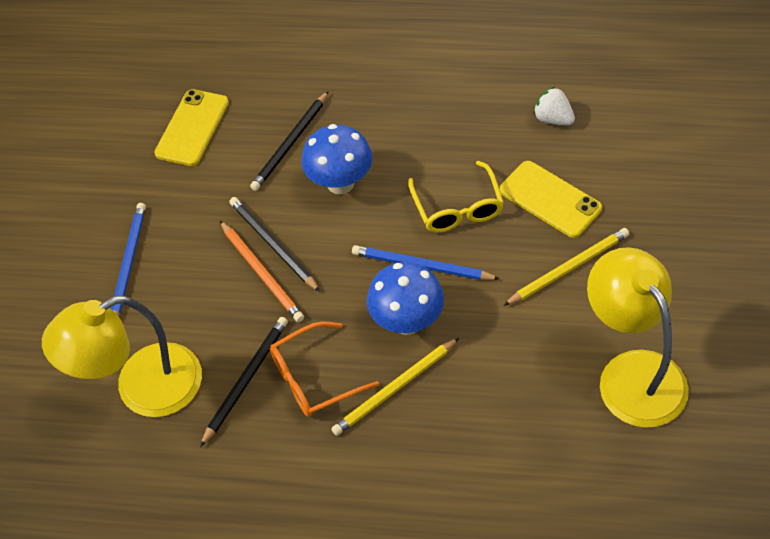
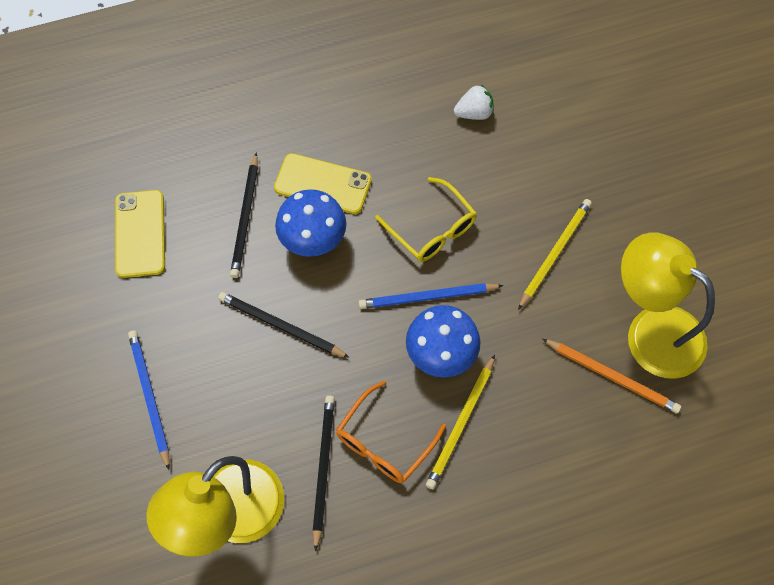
camera: 30 degrees left, 10 degrees up
orange pencil [220,221,304,322] -> orange pencil moved to [543,339,681,414]
yellow phone [500,161,602,238] -> yellow phone moved to [274,153,372,214]
white strawberry [533,87,575,125] -> white strawberry turned 150 degrees clockwise [454,84,494,120]

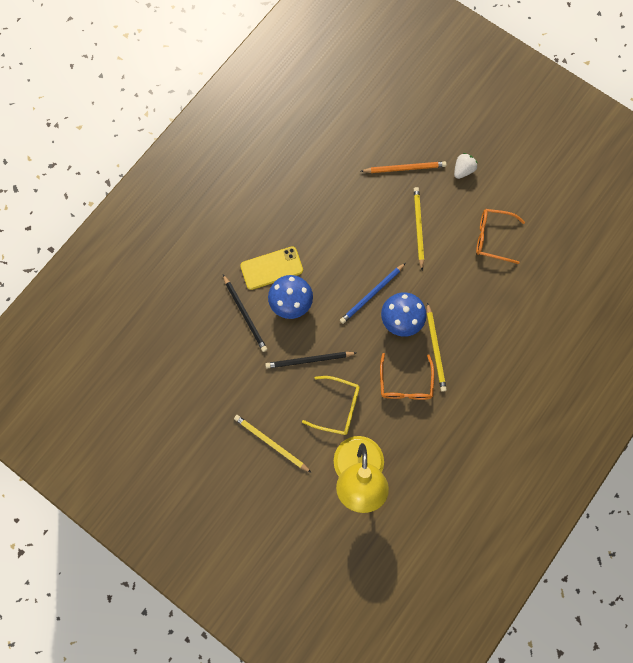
camera: 35 degrees left, 10 degrees up
yellow phone [115,190,165,278] -> none
blue pencil [128,330,170,470] -> yellow pencil [234,415,311,473]
black pencil [312,396,335,552] -> none
yellow glasses [375,177,477,262] -> yellow glasses moved to [302,376,360,435]
white strawberry [454,84,494,120] -> white strawberry moved to [454,153,478,179]
orange pencil [543,339,681,414] -> orange pencil moved to [361,161,447,173]
yellow lamp [621,232,715,379] -> orange glasses [476,209,525,264]

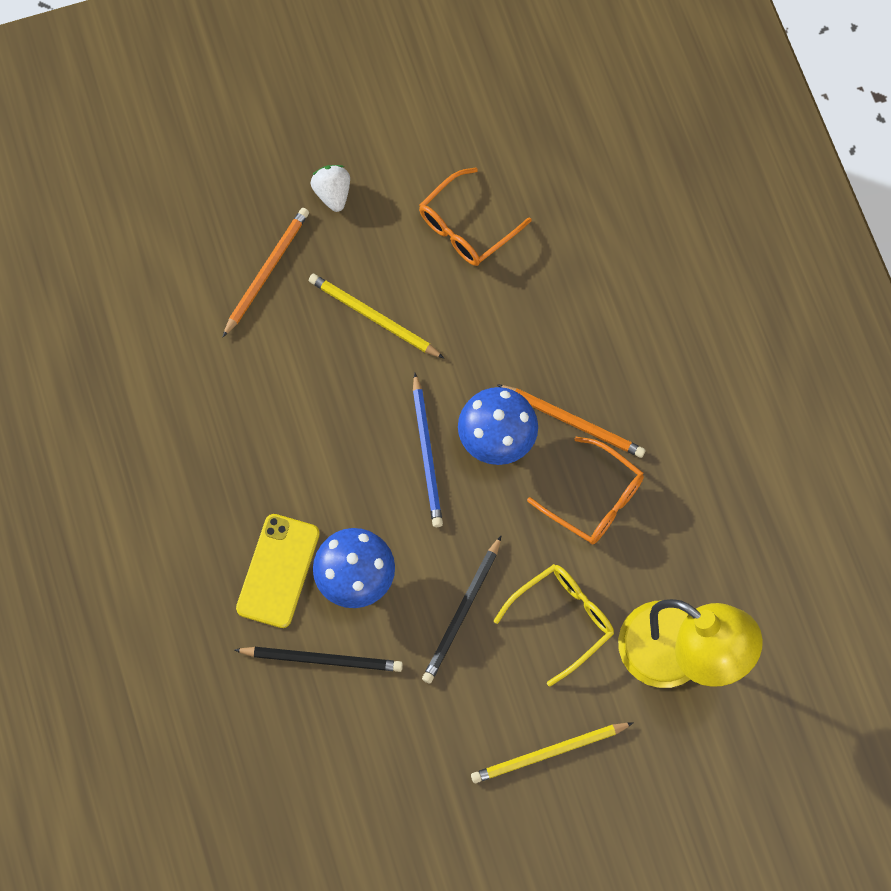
camera: 55 degrees left, 5 degrees down
yellow pencil [427,302,447,392] -> orange pencil [497,384,645,458]

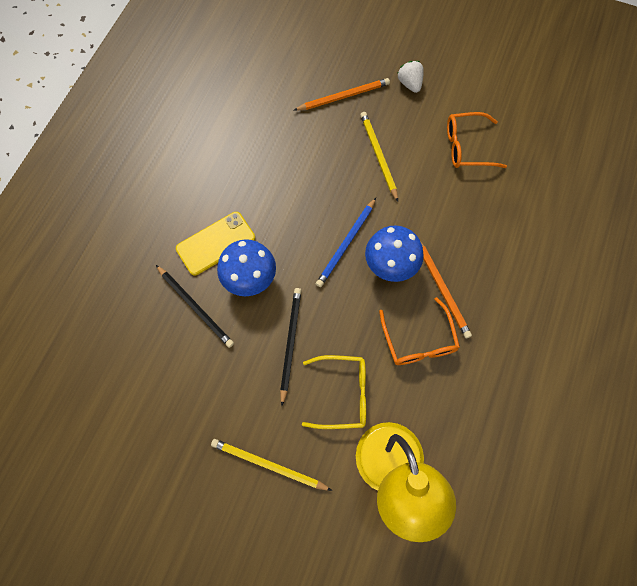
camera: 40 degrees right, 0 degrees up
white strawberry [311,165,350,212] -> white strawberry turned 45 degrees counterclockwise [397,61,424,93]
black pencil [422,536,501,684] -> black pencil turned 120 degrees clockwise [280,288,302,406]

